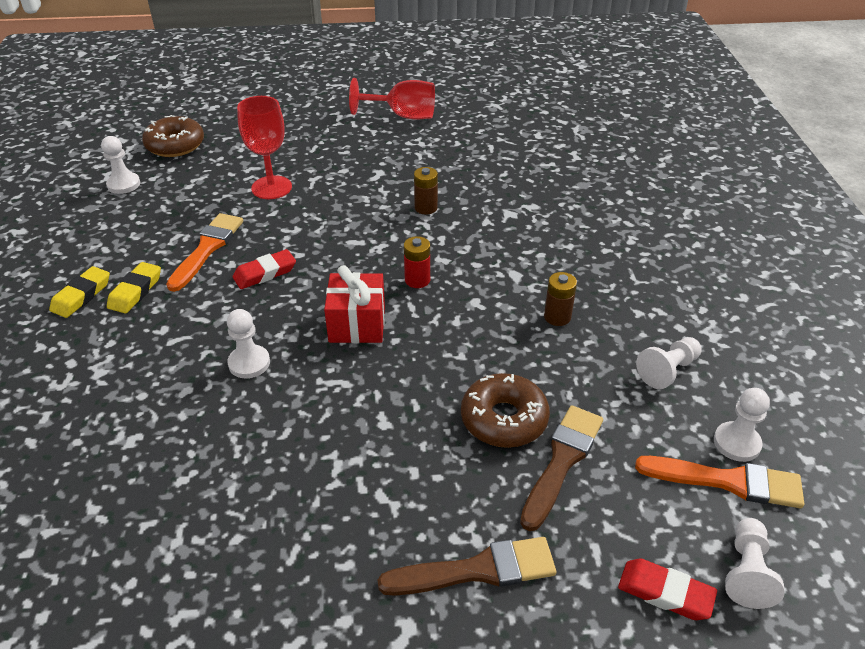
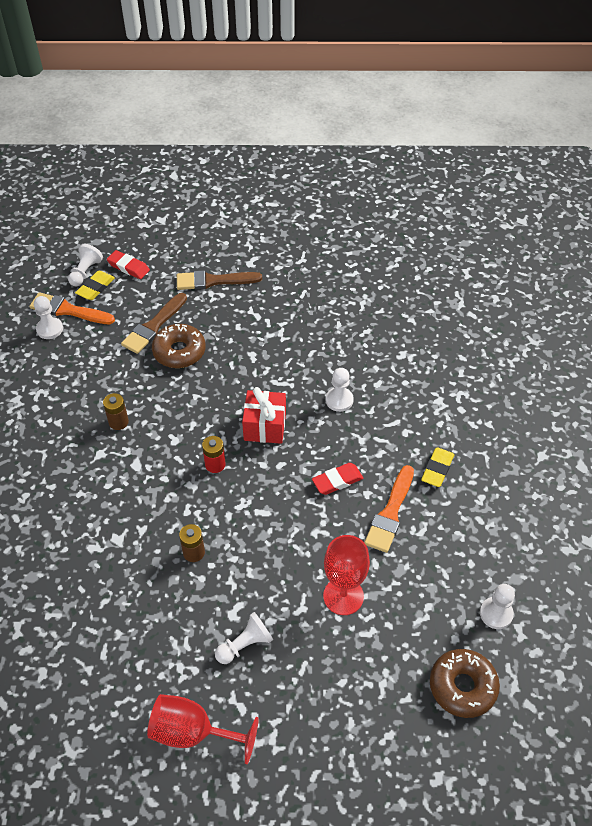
camera: 175 degrees left, 10 degrees up
yellow eraser [49,266,110,318] -> yellow eraser moved to [75,271,115,300]
white pawn [636,337,702,389] -> white pawn moved to [215,612,273,664]

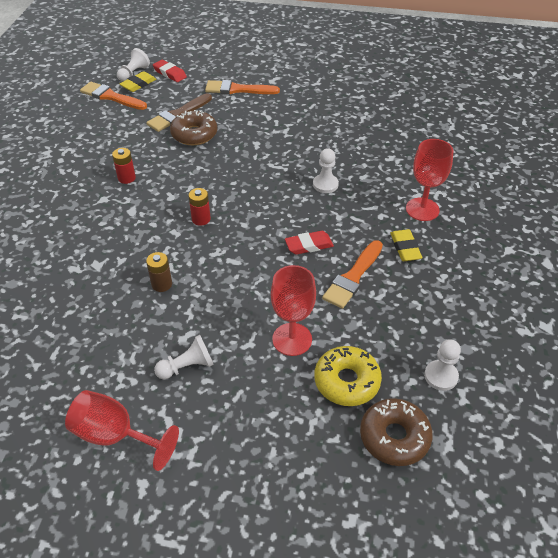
camera: 10 degrees right, 5 degrees down
white pawn [34,296,63,339] -> none
brown battery [103,393,129,430] -> red battery [112,148,136,184]
brown brush [177,270,262,290] -> orange brush [205,80,280,94]
red gift [242,387,286,444] -> none
yellow eraser [421,447,454,487] -> yellow eraser turned 45 degrees counterclockwise [390,229,422,261]
none -> yellow donut [314,346,382,406]
none -> red goblet [406,139,453,221]

